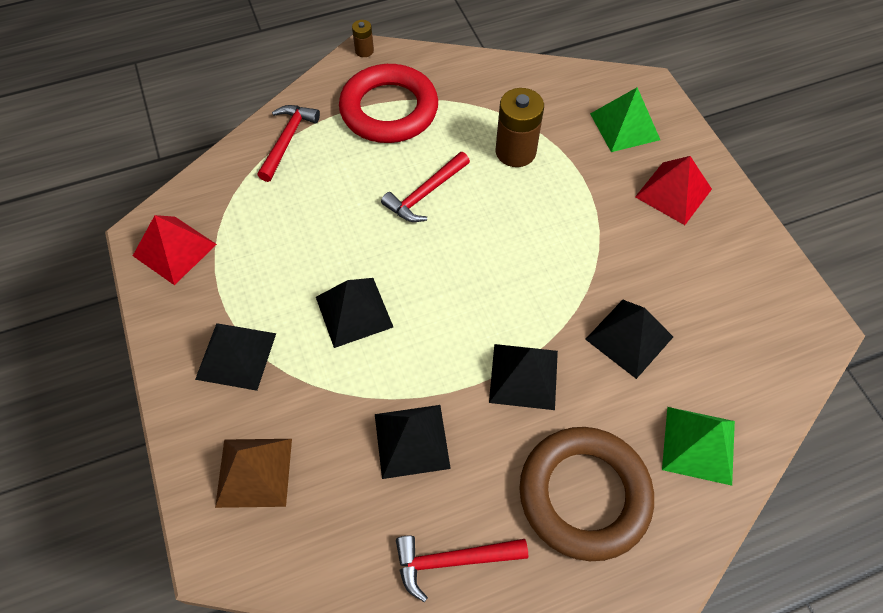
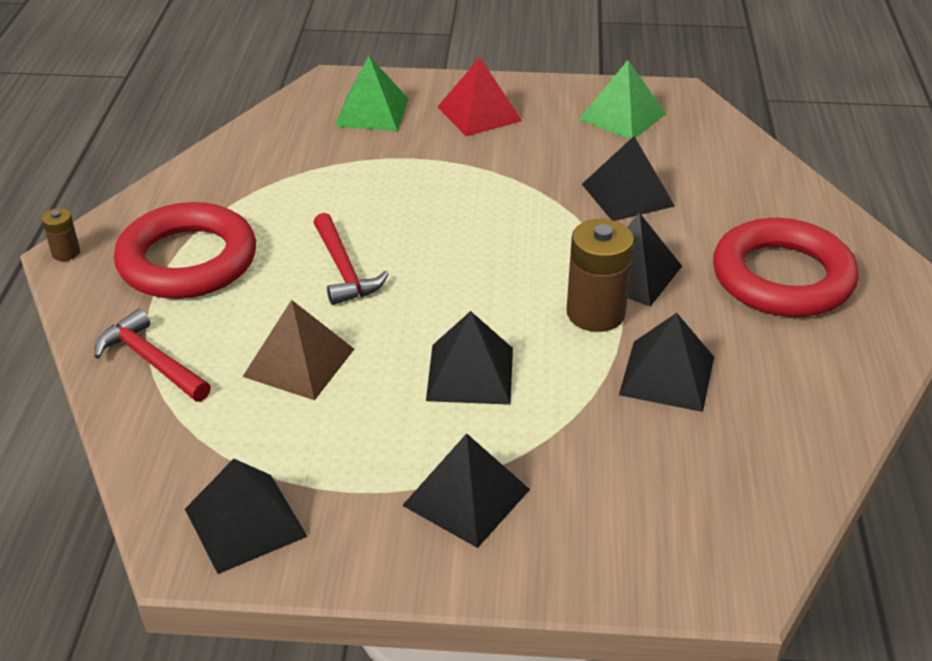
camera: 65 degrees left, 20 degrees down
red pyramid [133,215,217,285] -> black pyramid [185,459,308,574]
brown pyramid [215,439,292,508] -> brown pyramid moved to [242,300,354,400]
red hammer [396,536,528,602] -> none
brown battery [495,88,544,167] -> brown battery moved to [566,219,634,332]
brown ring [519,427,654,561] -> red ring [713,218,859,317]
green pyramid [662,407,735,486] -> green pyramid moved to [579,60,666,139]

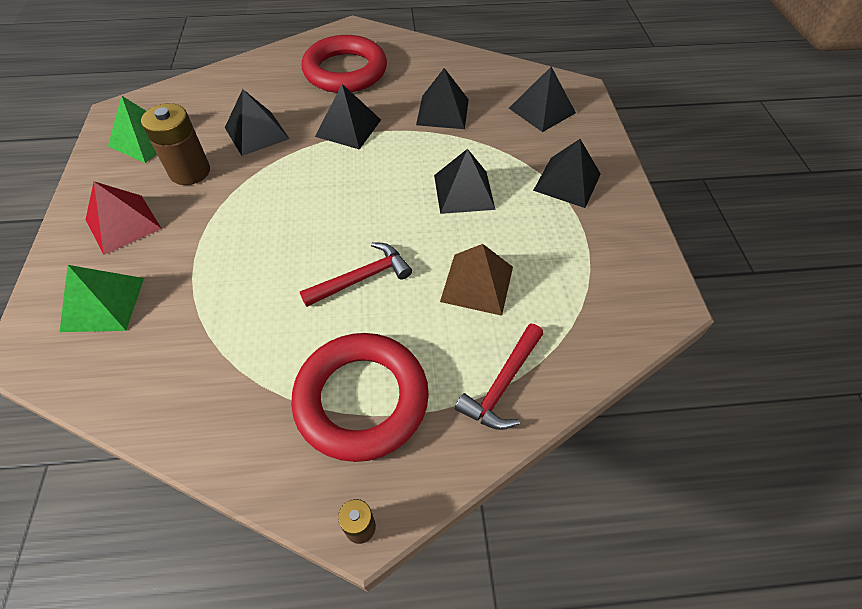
camera: 100 degrees left, 15 degrees up
black pyramid [185,459,308,574] -> black pyramid moved to [509,67,576,132]
brown battery [566,219,634,332] -> brown battery moved to [141,103,210,185]

